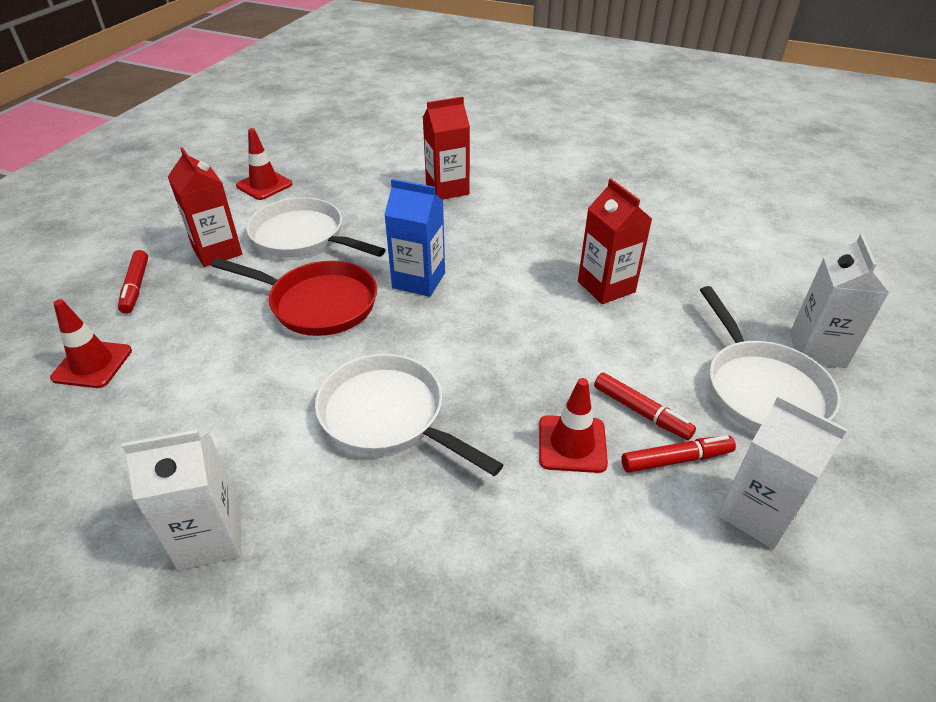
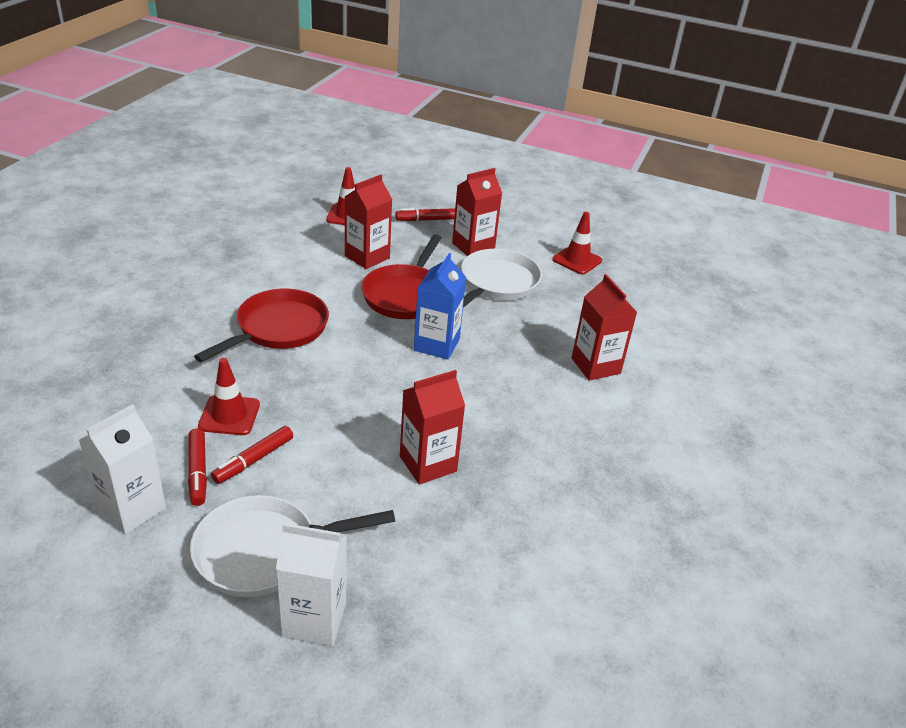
camera: 85 degrees right, 5 degrees down
white carton [122,430,241,570] -> none
white pan [315,354,504,476] -> red pan [194,289,329,362]
none -> red carton [345,174,392,269]

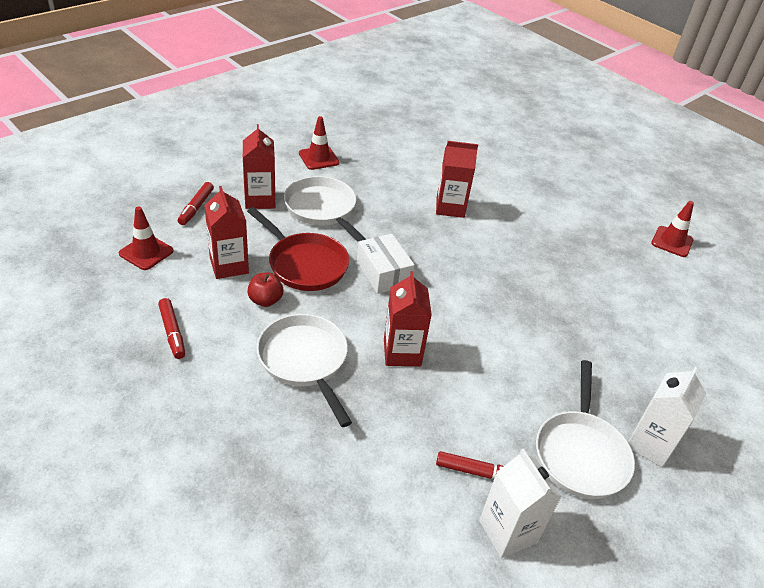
camera: 65 degrees left, 5 degrees up
red pan [194,289,329,362] -> white pan [257,314,352,427]
red traffic cone [198,358,260,435] -> red traffic cone moved to [651,201,694,257]
red marker [211,426,293,484] -> red marker moved to [158,298,185,359]
red carton [400,370,465,485] -> red carton moved to [384,271,432,366]
blue carton [414,253,466,360] -> white box [357,234,415,294]
none -> red apple [247,273,284,307]

